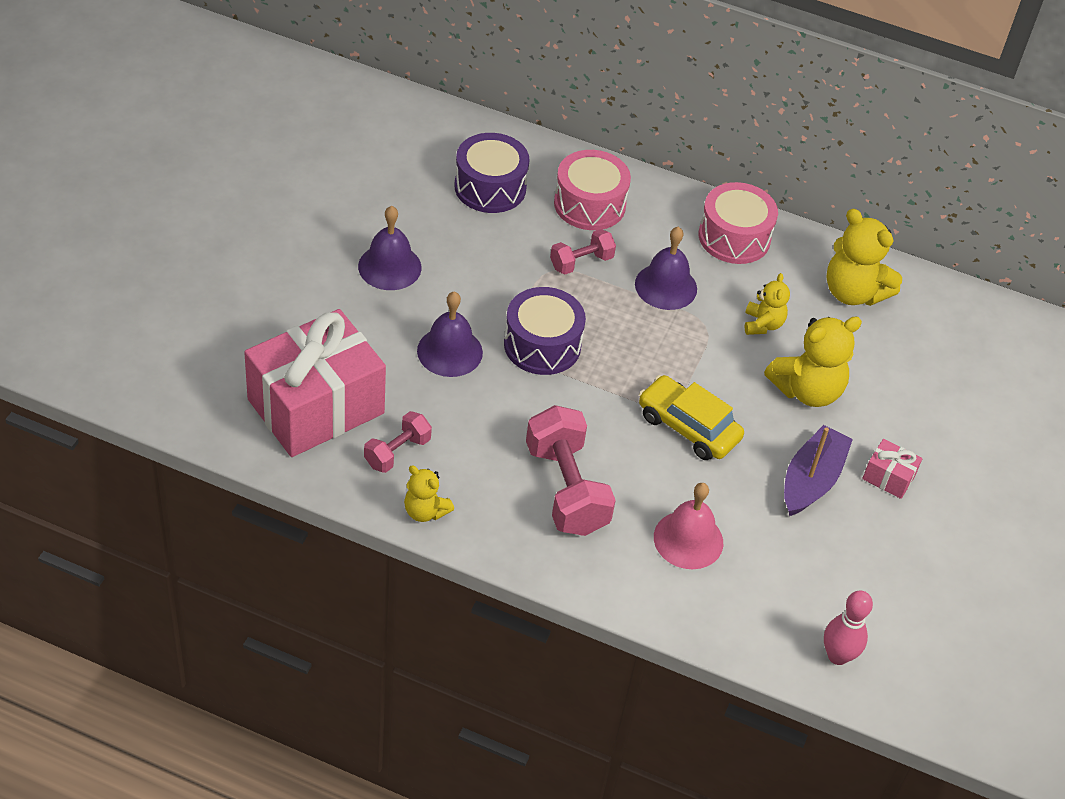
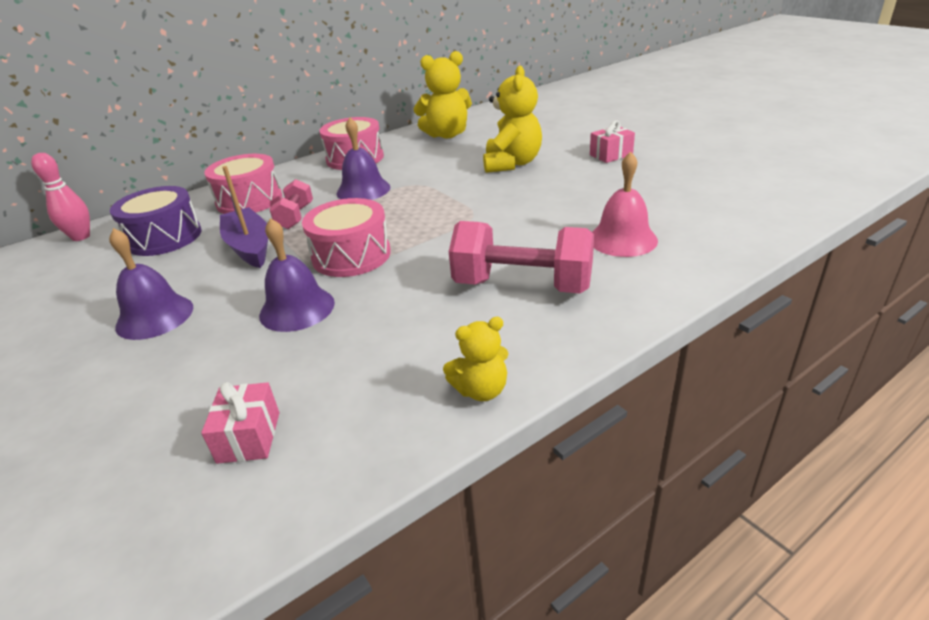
camera: 50 degrees left, 15 degrees down
pink gift [244,309,386,457] -> pink gift [201,382,279,464], size x0.40
pink dumbbell [364,411,432,473] -> none
purple drum [504,287,586,375] -> pink drum [302,198,391,277]
yellow car [639,375,744,460] -> none
yellow teddy bear [745,273,790,335] -> none
purple boat [784,425,853,516] -> purple boat moved to [220,166,268,268]
pink bowling pin [824,590,873,665] -> pink bowling pin moved to [31,153,90,241]

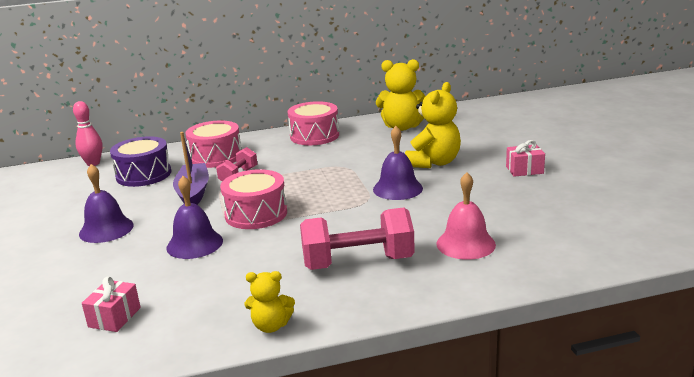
camera: 20 degrees right, 10 degrees down
purple bell [336,118,390,200] -> purple bell moved to [373,126,423,200]
pink dumbbell [449,221,594,294] -> pink dumbbell turned 45 degrees counterclockwise [300,207,415,270]

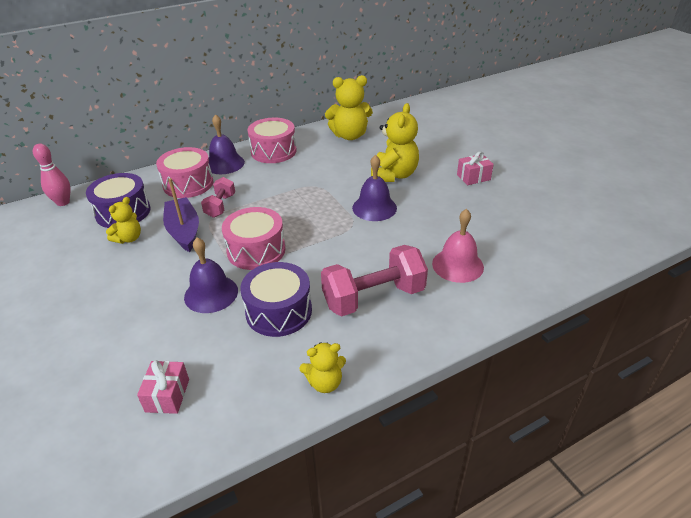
camera: 15 degrees left, 15 degrees up
purple bell [79,164,134,243] -> purple bell moved to [209,114,245,174]
none -> yellow teddy bear [106,197,141,244]
none -> purple drum [240,262,312,337]

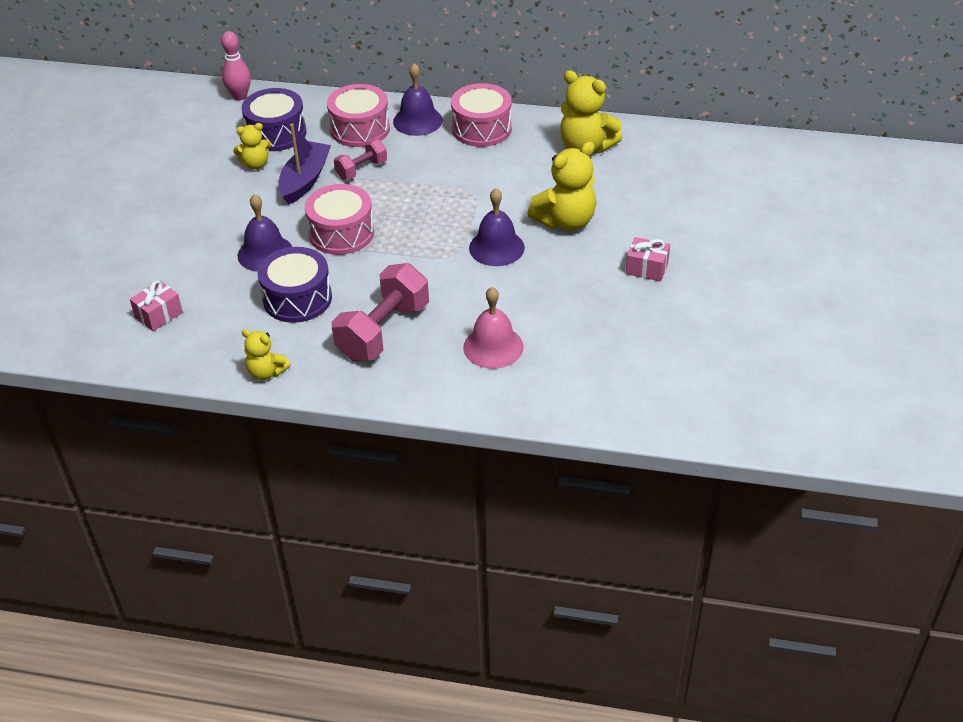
camera: 40 degrees right, 5 degrees up
pink dumbbell [321,245,428,316] -> pink dumbbell turned 75 degrees counterclockwise [331,263,429,361]

